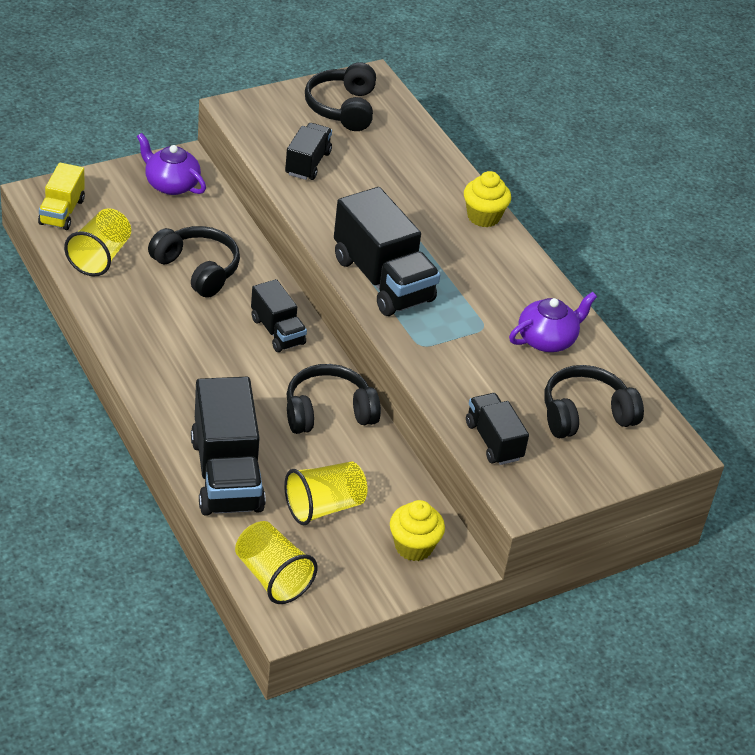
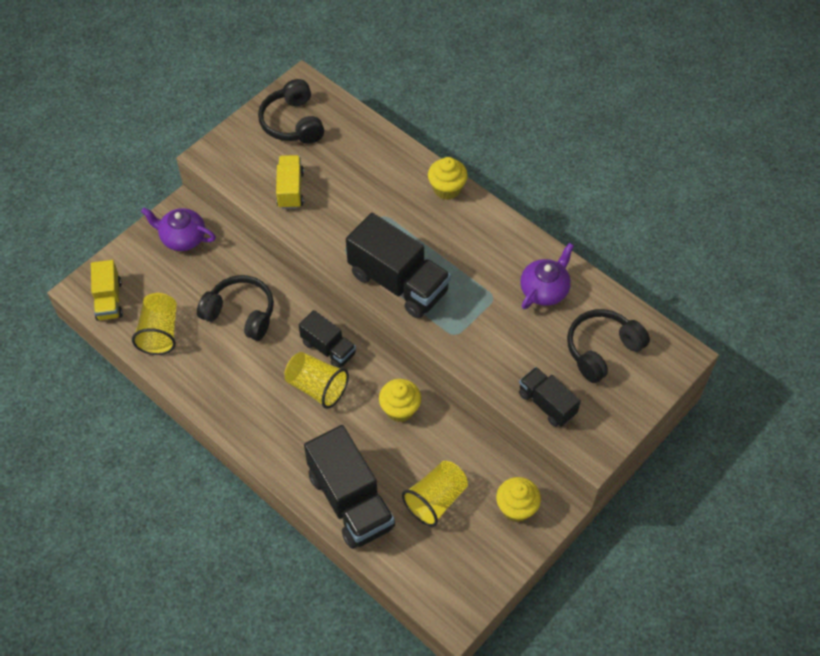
camera: 15 degrees left, 15 degrees up
yellow cup [235,521,318,604] -> yellow cup moved to [285,352,349,409]
black truck [285,123,332,180] -> yellow truck [276,155,304,209]
black headphones [286,364,381,434] -> yellow cupcake [379,379,421,422]

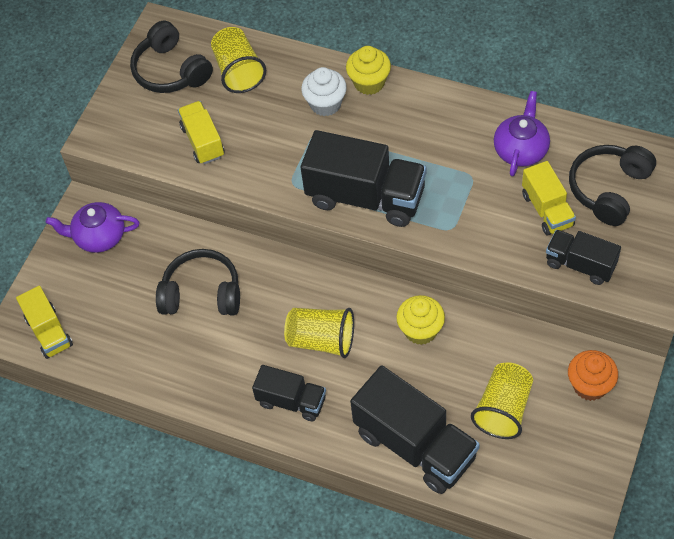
camera: 15 degrees left, 0 degrees up
yellow cup [132,293,177,355] -> yellow cup moved to [211,27,266,93]
black truck [299,310,356,368] -> black truck moved to [252,365,326,421]
yellow cupcake [496,477,541,522] -> orange cupcake [568,350,618,401]
none -> white cupcake [301,67,347,116]
none -> yellow truck [522,161,576,235]

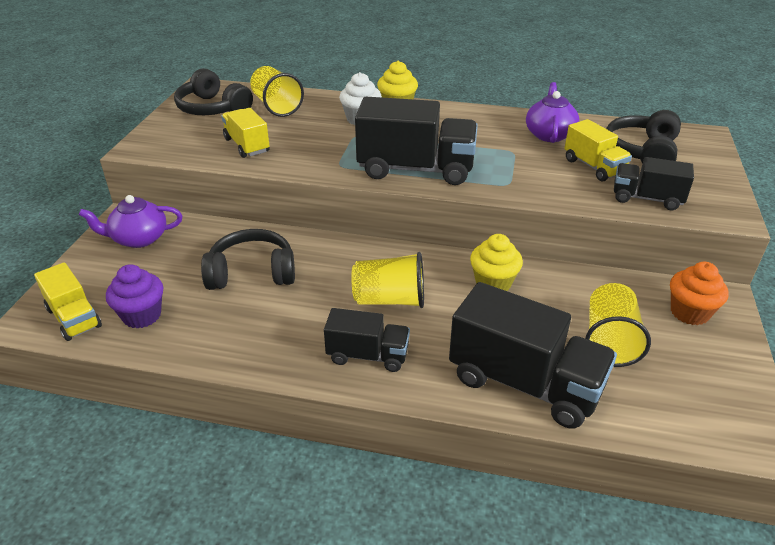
camera: 15 degrees left, 20 degrees down
none -> purple cupcake [106,264,163,328]

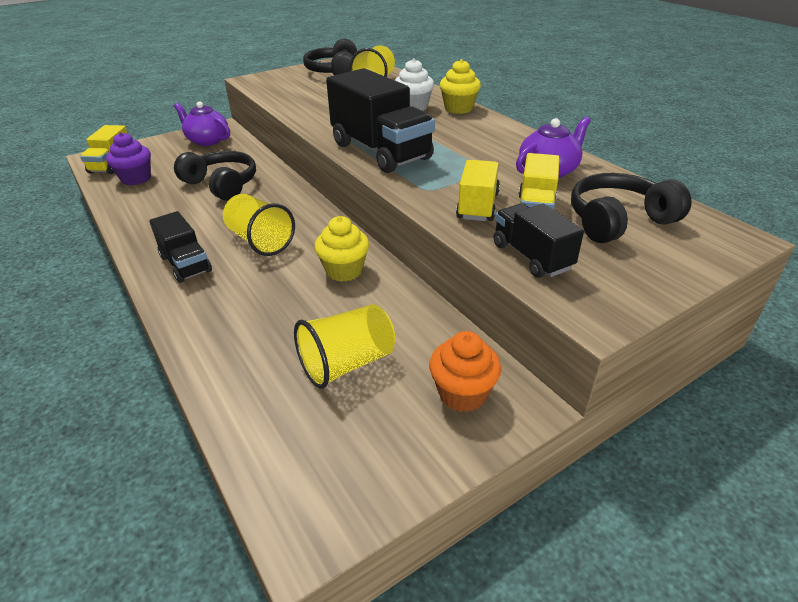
camera: 45 degrees right, 0 degrees up
yellow truck [222,108,270,158] -> yellow truck moved to [456,160,500,221]
black truck [449,282,617,428] -> none

